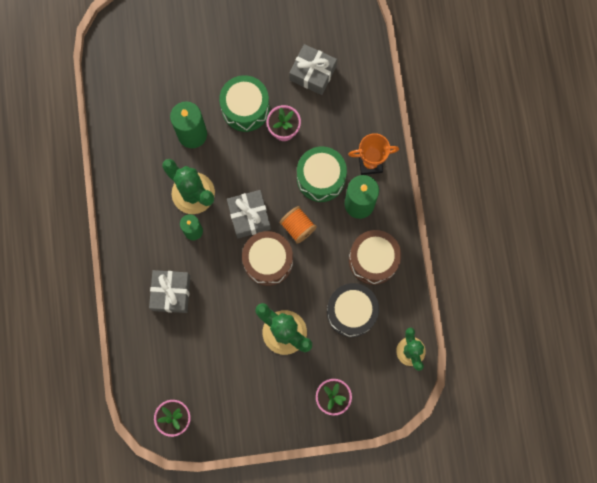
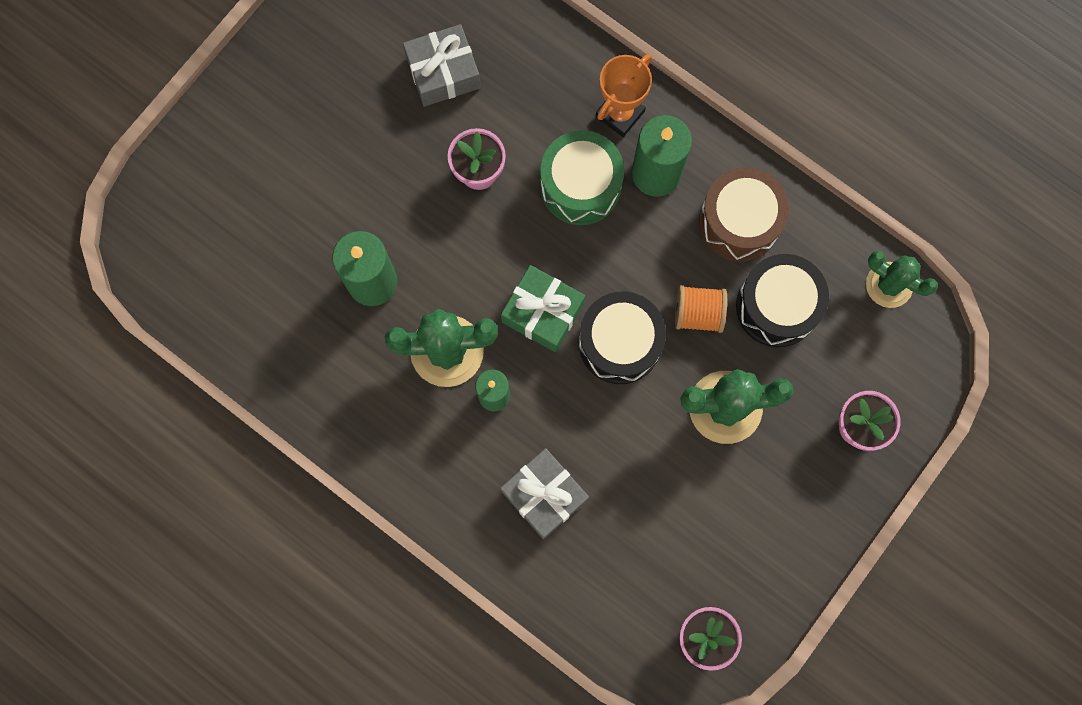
camera: 45 degrees left, 0 degrees up
green drum [219,75,270,132] -> none
grey gift [227,190,271,238] -> green gift [501,265,585,352]
brown drum [242,231,293,286] -> black drum [579,292,666,384]
orange spool [279,206,317,244] -> orange spool moved to [675,285,727,333]

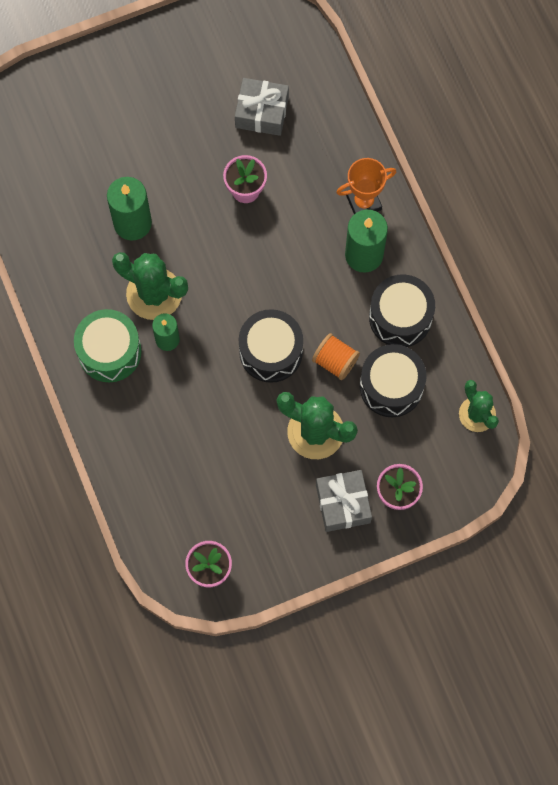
camera: 30 degrees right, 5 degrees down
grey gift [500,448,589,539] -> grey gift moved to [316,470,372,532]
green gift [501,265,585,352] -> none
green drum [540,130,624,225] -> green drum moved to [74,309,142,382]
brown drum [699,167,789,262] -> black drum [369,275,435,347]

